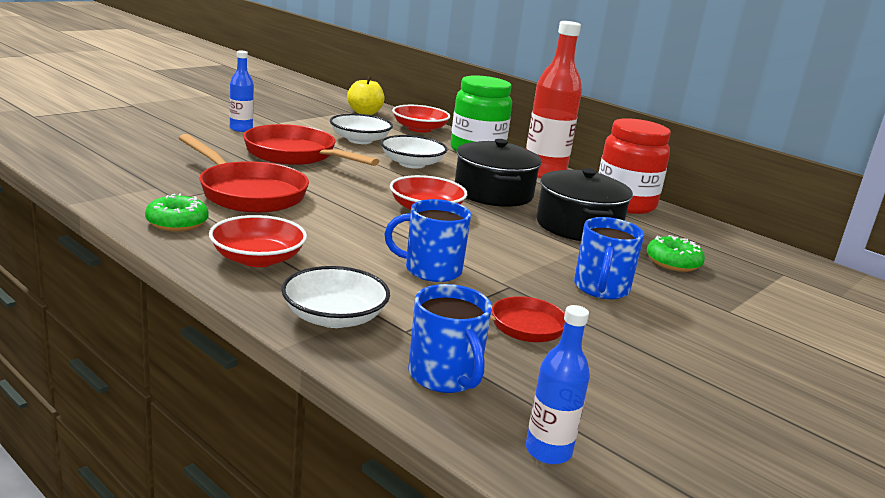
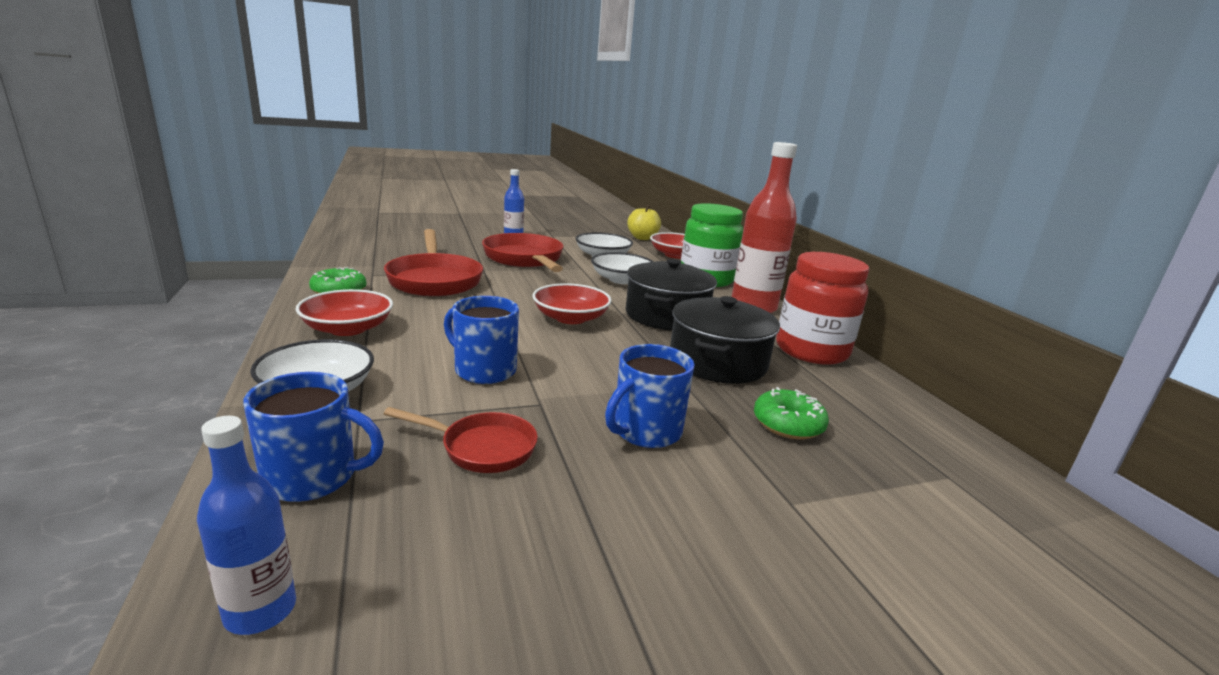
camera: 30 degrees right, 0 degrees up
blue mug [408,284,492,393] -> blue mug turned 90 degrees counterclockwise [243,372,384,502]

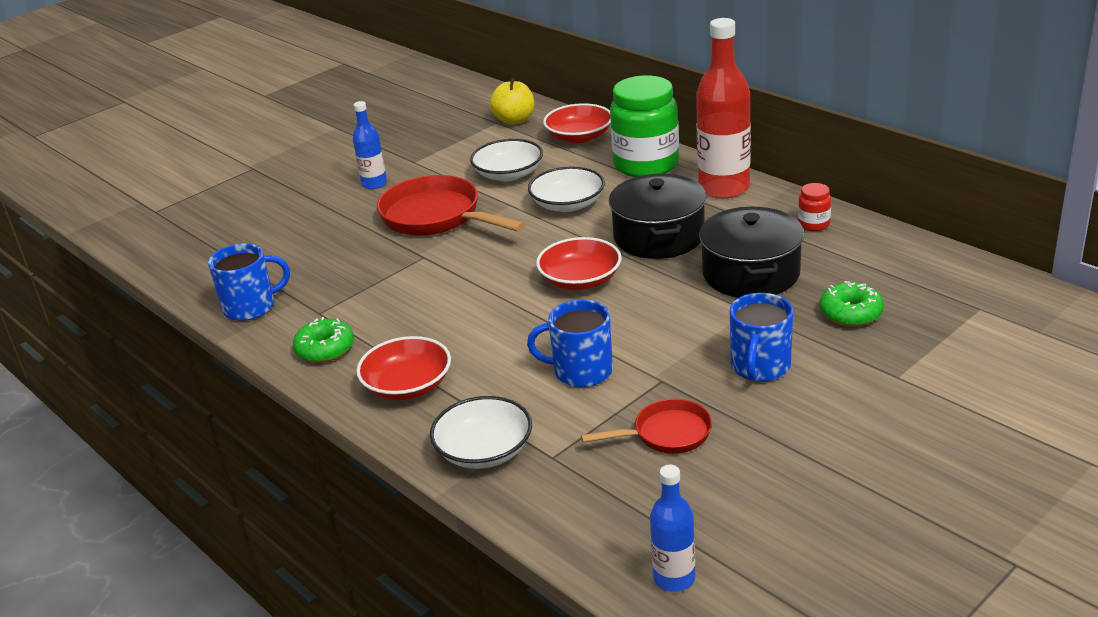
camera: 20 degrees left, 10 degrees up
blue mug [243,372,384,502] -> blue mug moved to [208,243,290,321]
red pan [384,229,483,296] -> none
red jar [776,252,869,365] -> red jar [798,183,831,231], size x0.43

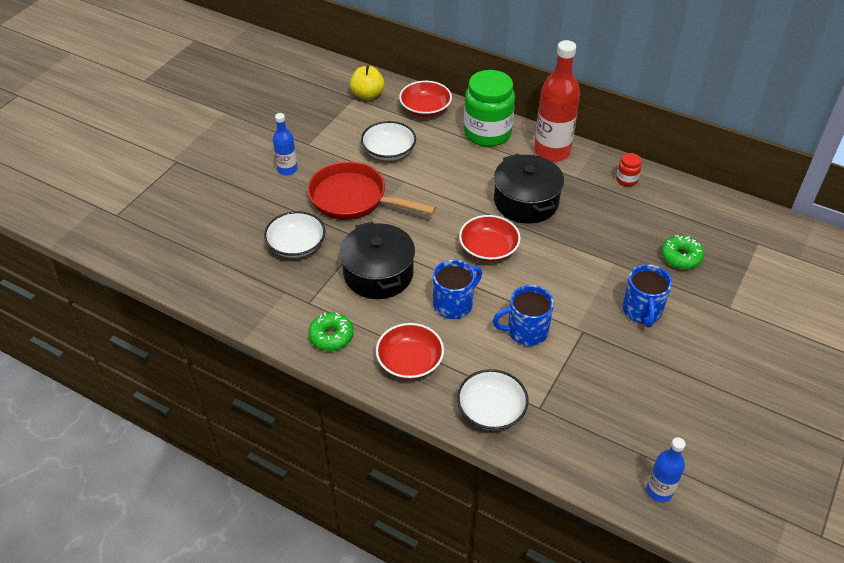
camera: 20 degrees left, 15 degrees up
blue mug [208,243,290,321] -> blue mug moved to [433,260,482,319]
white bowl [528,167,605,212] -> white bowl moved to [264,211,325,258]
red pan [581,399,712,454] -> none
black pot [699,207,804,298] -> black pot moved to [340,221,415,299]

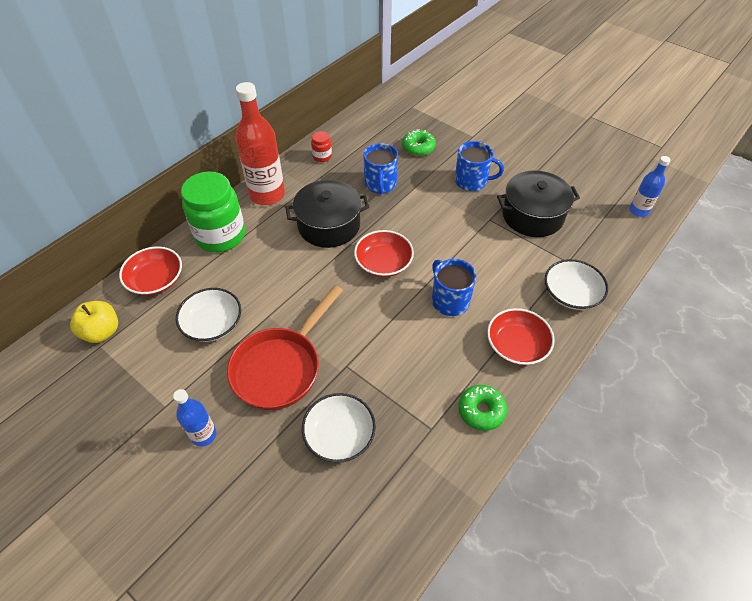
camera: 80 degrees left, 5 degrees up
black pot [340,221,415,299] -> black pot moved to [497,170,580,237]
blue mug [493,285,554,346] -> blue mug moved to [363,143,398,195]

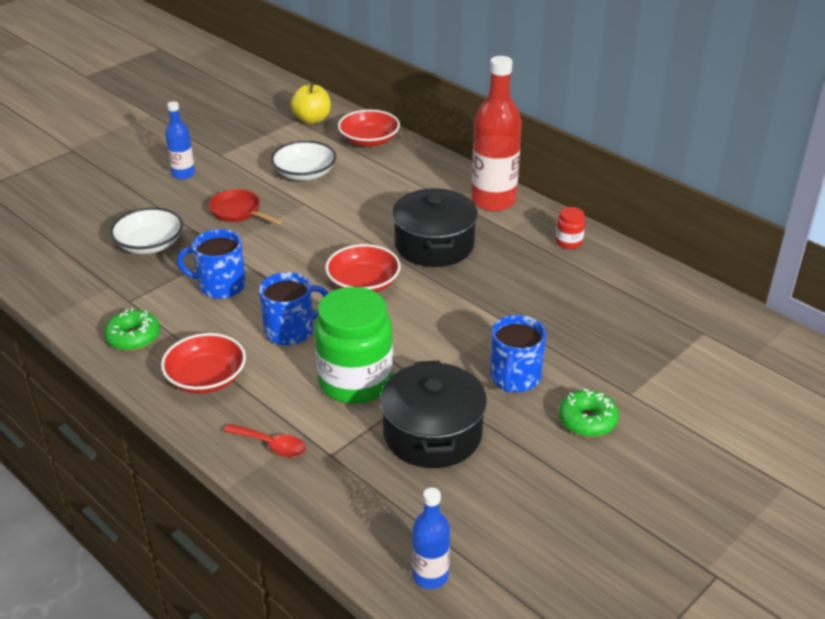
camera: 95 degrees right, 15 degrees down
green jar [181,172,245,252] -> green jar moved to [314,287,393,404]
red pan [227,285,343,410] -> red pan [209,189,282,224], size x0.56
blue mug [363,143,398,195] -> blue mug moved to [177,229,246,299]
green donut [402,129,436,156] -> green donut moved to [559,389,619,437]
white bowl [545,259,608,310] -> red spoon [224,423,306,458]

